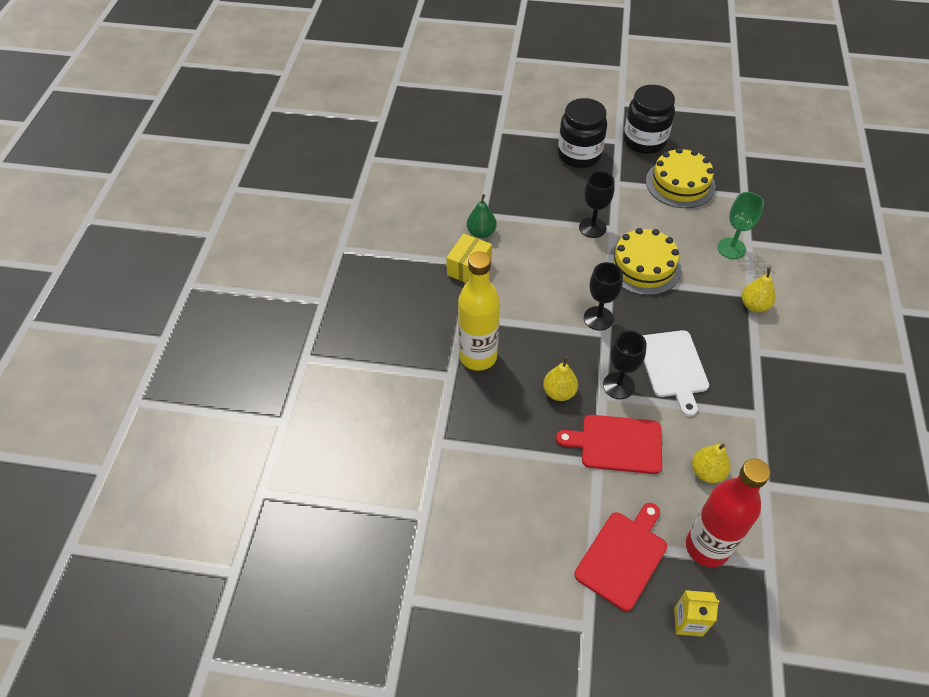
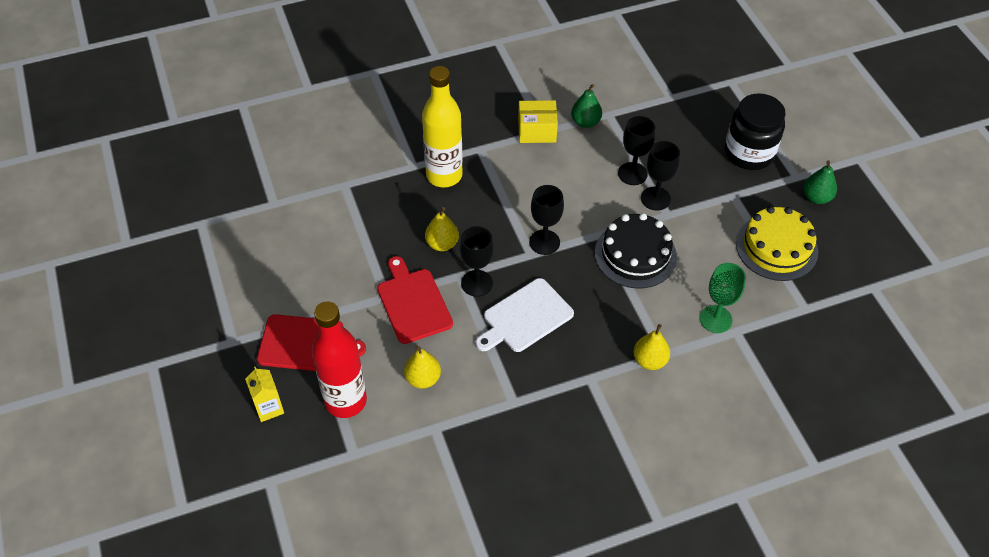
camera: 60 degrees right, 0 degrees up
yellow cake [607,228,682,295] -> black cake [595,213,677,288]
black jar [623,85,675,154] -> green pear [803,160,837,204]
none -> black goblet [618,116,655,185]

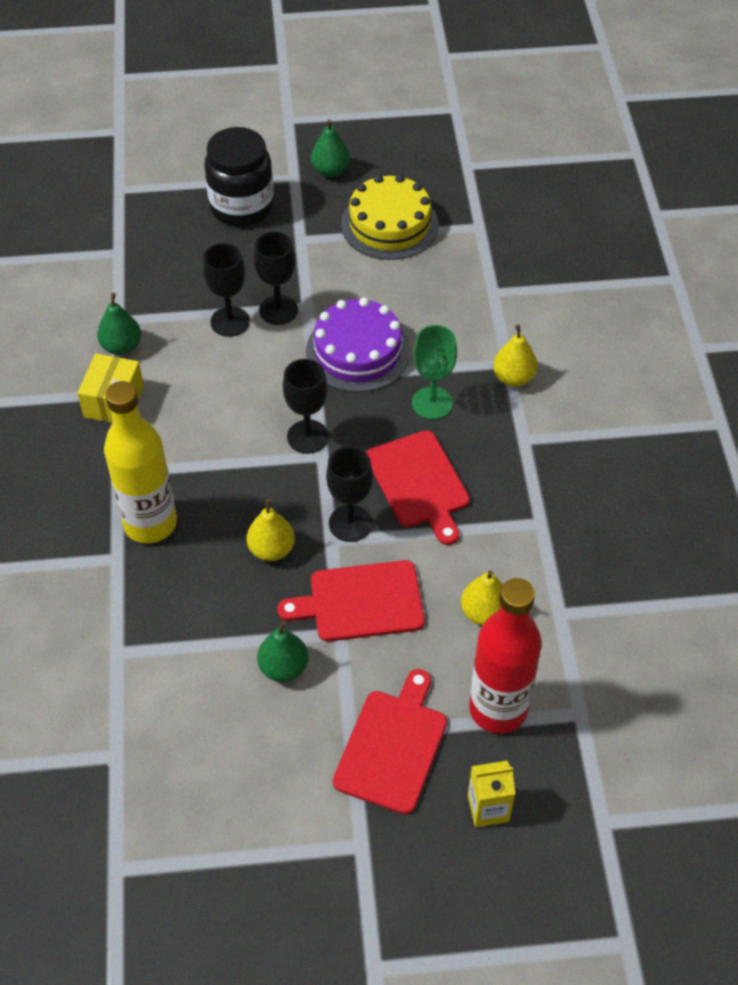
camera: 75 degrees left, 0 degrees up
white cutting board [475,278,574,352] -> red cutting board [366,430,470,545]
black cake [595,213,677,288] -> purple cake [306,297,410,392]
green goblet [700,263,746,333] -> green goblet moved to [412,325,457,420]
none -> green pear [257,620,308,682]

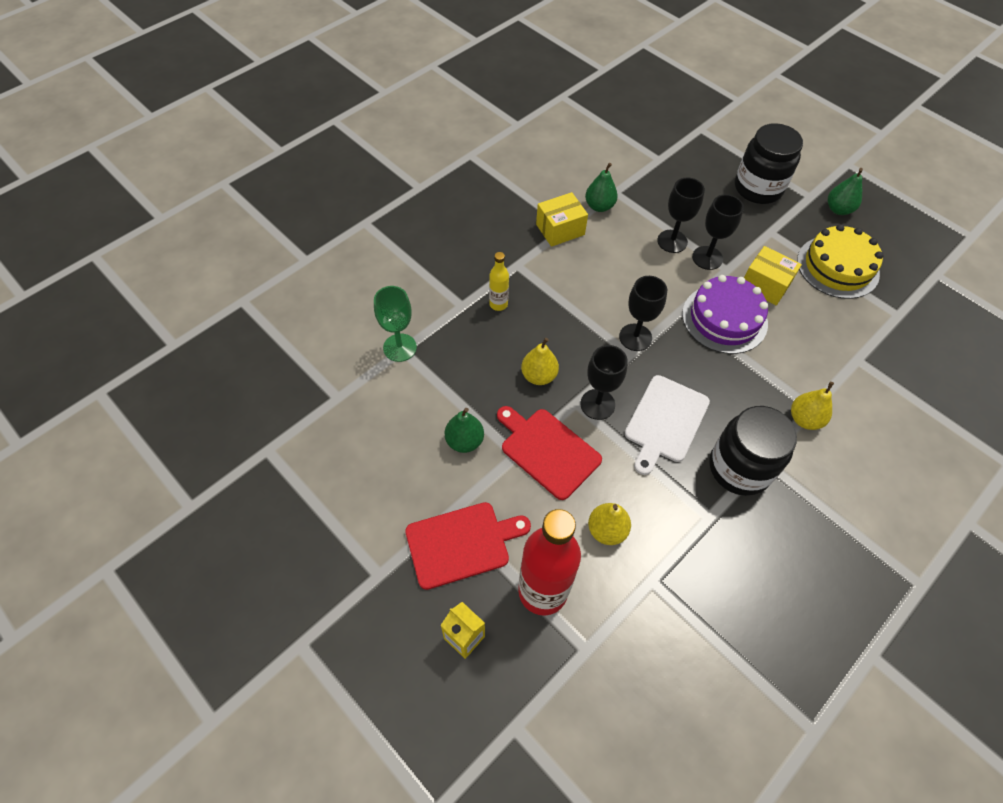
camera: 50 degrees right, 5 degrees up
yellow bottle [104,381,177,544] -> yellow bottle [489,252,509,311], size x0.47
red cutting board [366,430,470,545] -> white cutting board [625,375,710,475]
green goblet [412,325,457,420] -> green goblet moved to [374,286,417,362]
none -> black jar [710,406,797,496]
none -> yellow box [744,246,802,305]

